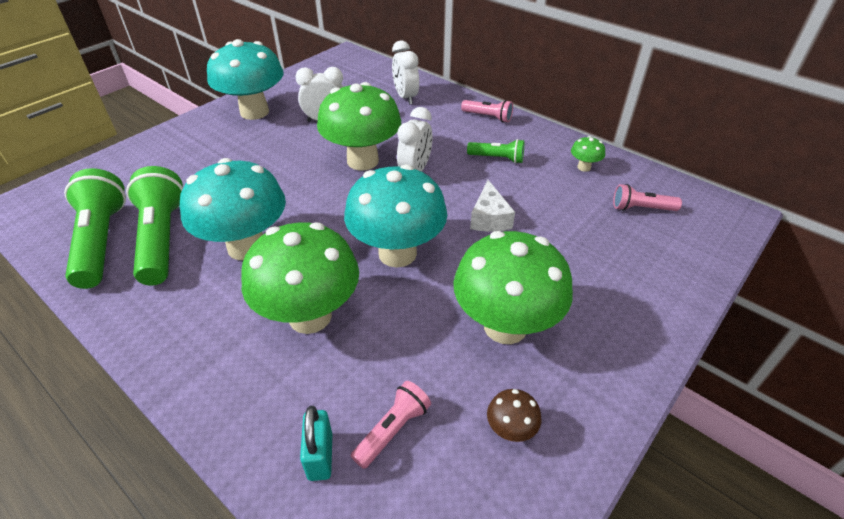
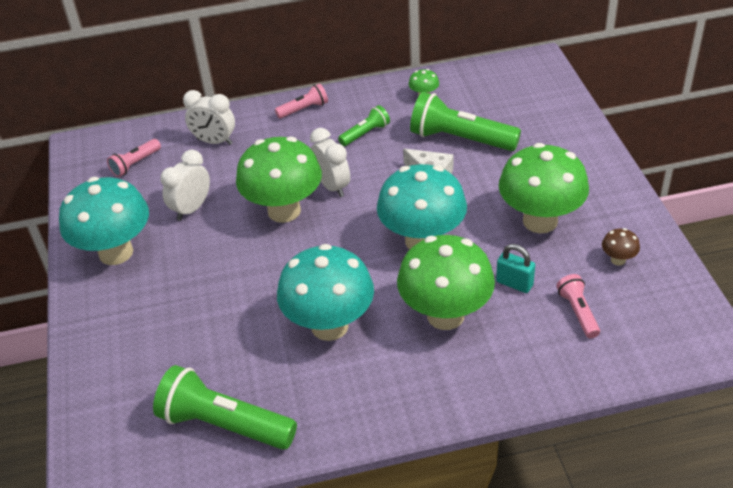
camera: 50 degrees left, 0 degrees up
green flashlight [126,166,183,285] -> green flashlight moved to [410,92,521,151]
turquoise padlock [300,406,332,481] -> turquoise padlock moved to [496,244,535,293]
pink flashlight [613,184,682,211] -> pink flashlight moved to [107,139,161,177]

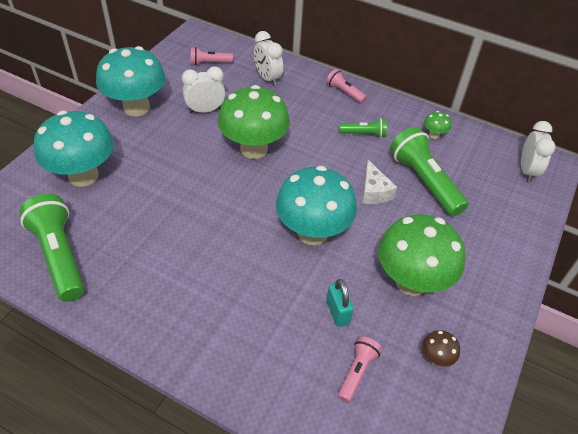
camera: 35 degrees right, 5 degrees up
pink flashlight [275,83,328,119] -> pink flashlight turned 150 degrees counterclockwise [326,69,367,104]
turquoise mushroom [277,244,374,341] -> turquoise mushroom moved to [34,111,114,187]
white clock [310,128,350,197] -> white clock moved to [521,121,556,182]
green mushroom [397,235,495,330] -> none

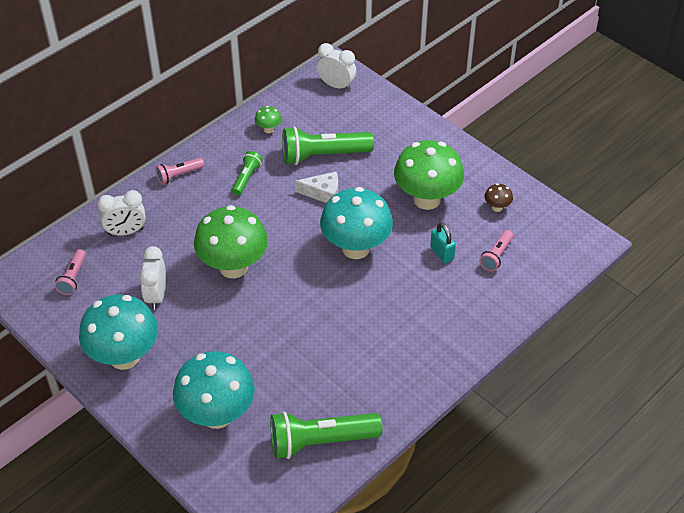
camera: 70 degrees left, 0 degrees up
turquoise padlock [326,279,354,327] -> turquoise padlock turned 60 degrees clockwise [430,222,456,263]
pink flashlight [338,336,382,403] -> pink flashlight turned 105 degrees counterclockwise [479,230,513,271]

